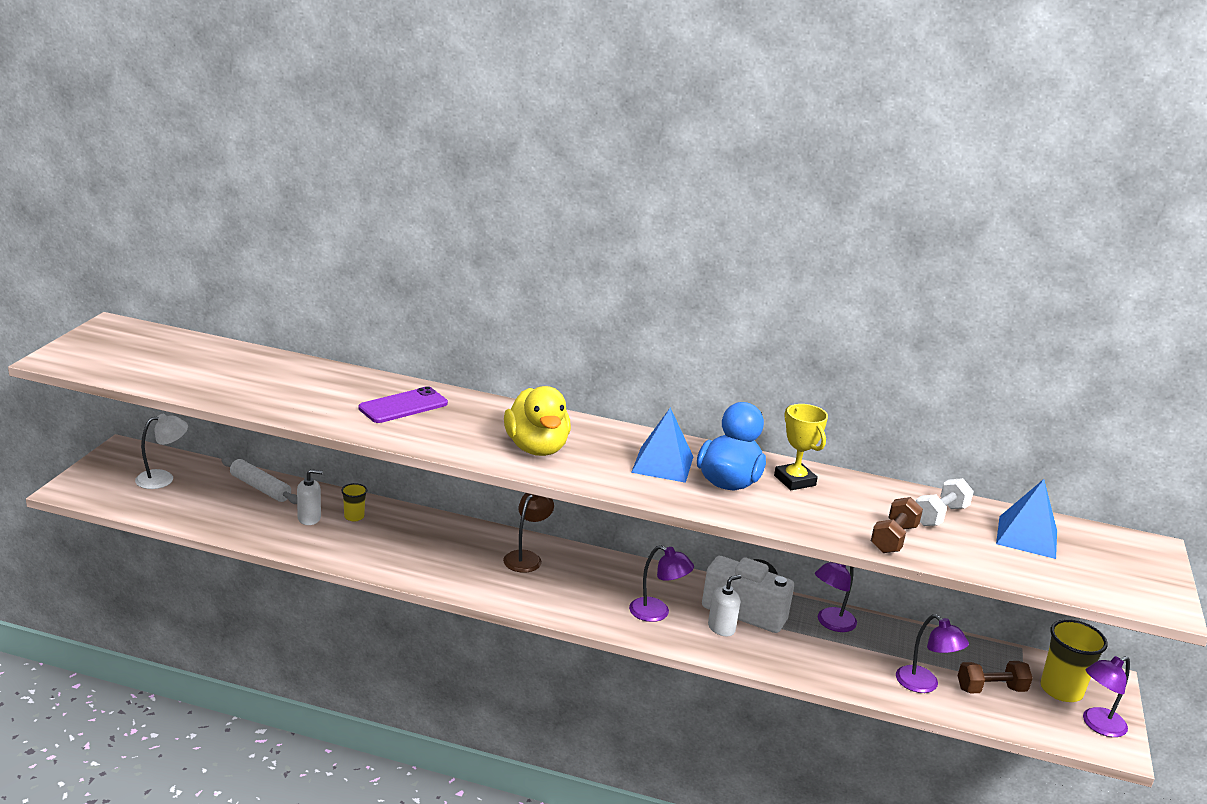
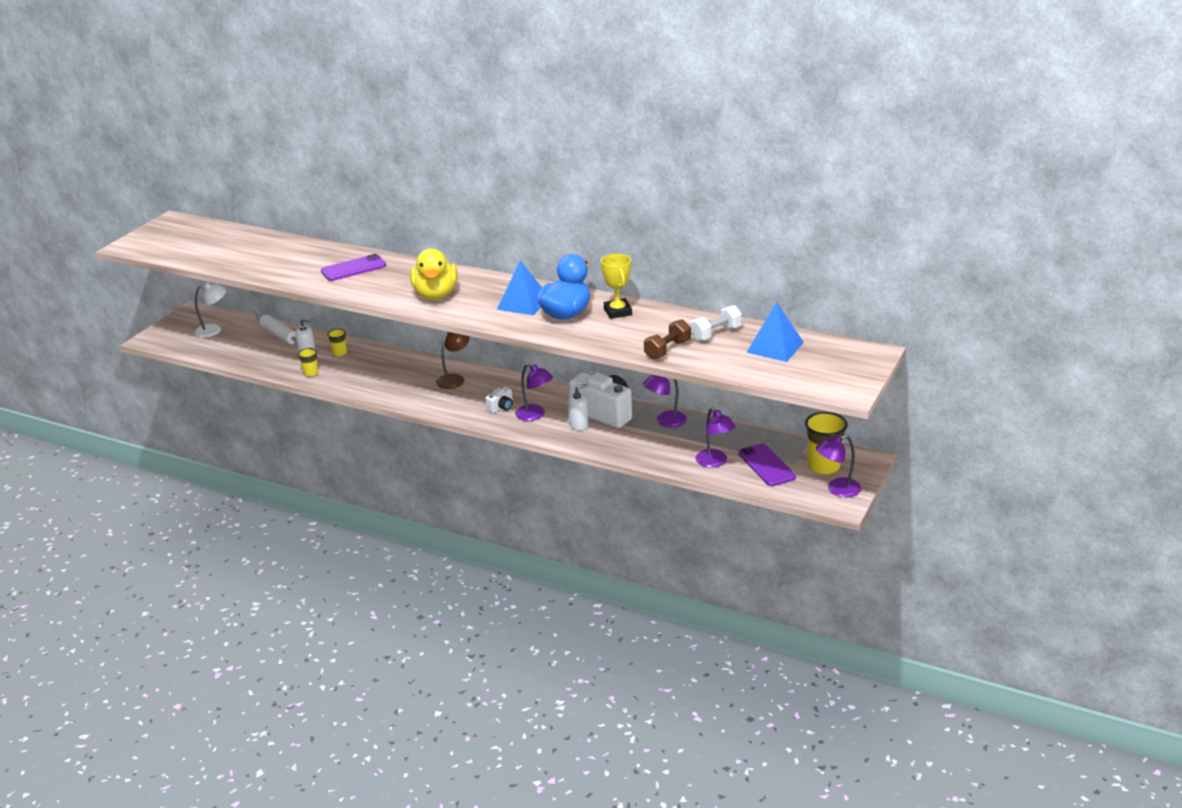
camera: 15 degrees right, 5 degrees up
brown dumbbell [958,661,1033,693] -> purple phone [739,443,796,486]
none -> yellow cup [298,348,319,377]
none -> white camera [485,387,513,413]

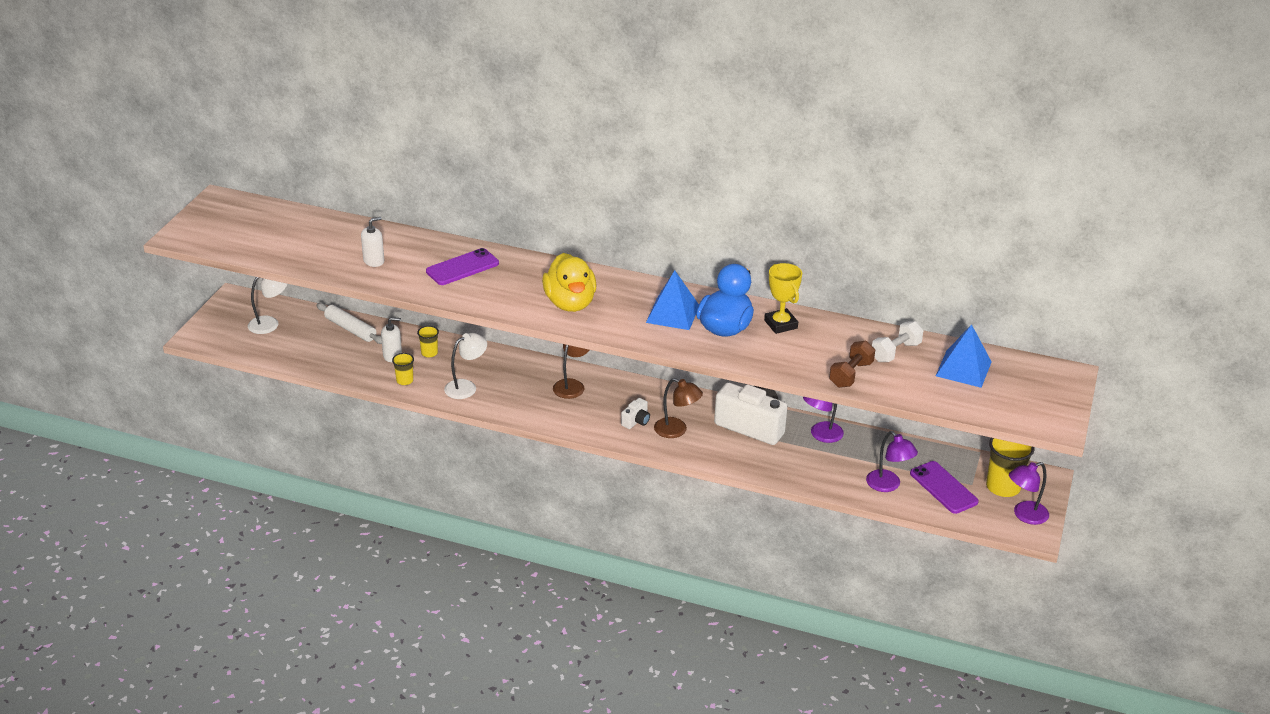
camera: 10 degrees left, 5 degrees up
purple lamp [515,364,553,421] -> brown lamp [654,378,703,438]
white soap dispenser [568,384,588,430] -> white soap dispenser moved to [361,217,384,267]
none -> white lamp [444,333,487,399]

